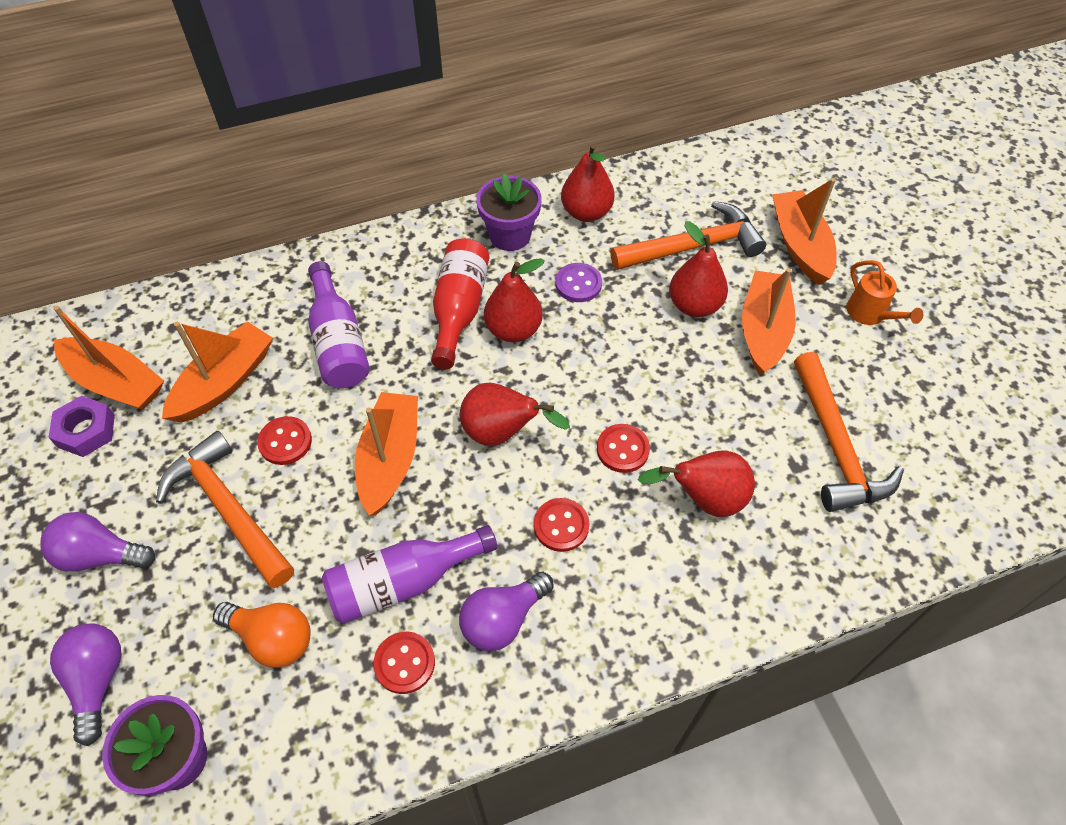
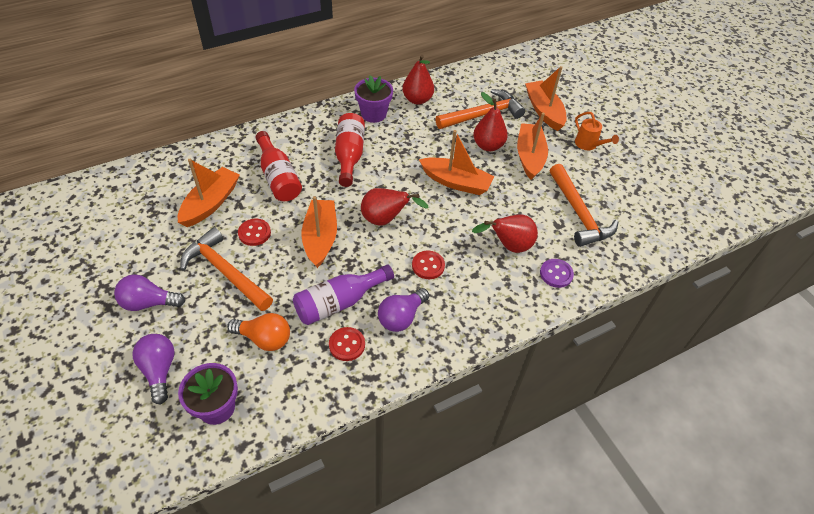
camera: 10 degrees left, 5 degrees down
purple nut [49,396,115,457] -> none
orange boat [53,306,164,410] -> orange boat moved to [419,130,494,195]
purple bottle [308,261,370,388] -> red bottle [255,131,302,201]
red pear [484,258,544,342] -> none
purple button [555,263,602,302] -> purple button moved to [540,259,574,288]
red button [597,424,650,473] -> none

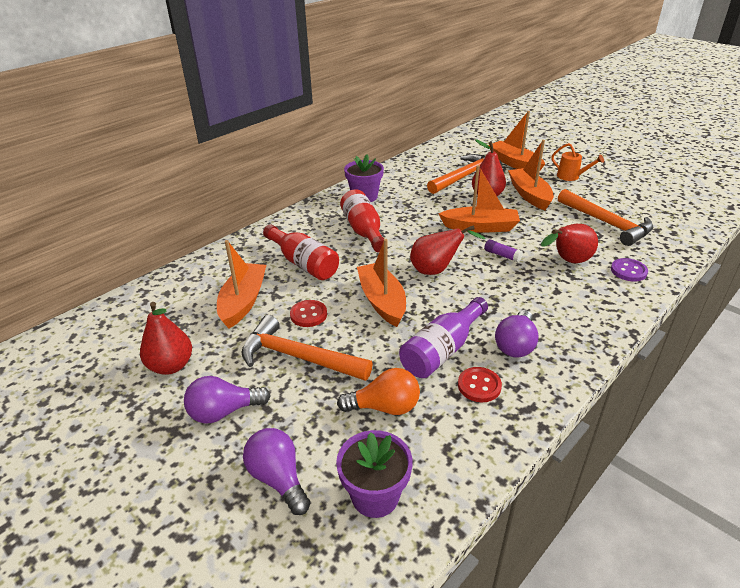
camera: 15 degrees left, 15 degrees down
red pear [402,55,434,105] -> red pear moved to [140,302,192,375]
red button [412,251,445,279] -> none
none -> purple glue stick [484,239,523,262]

